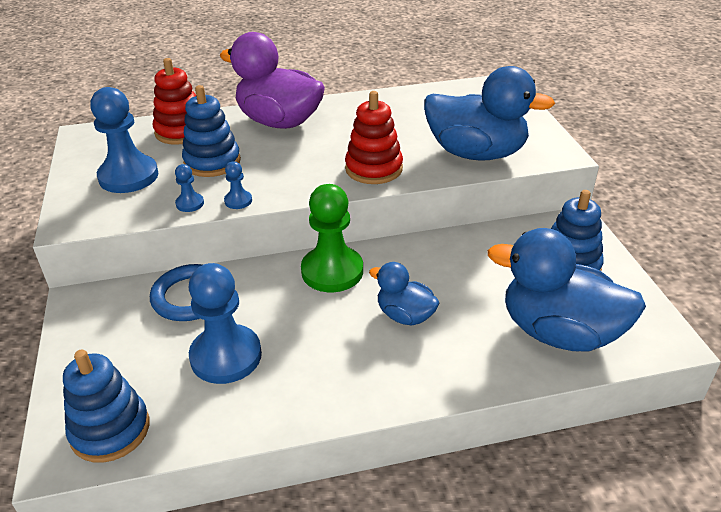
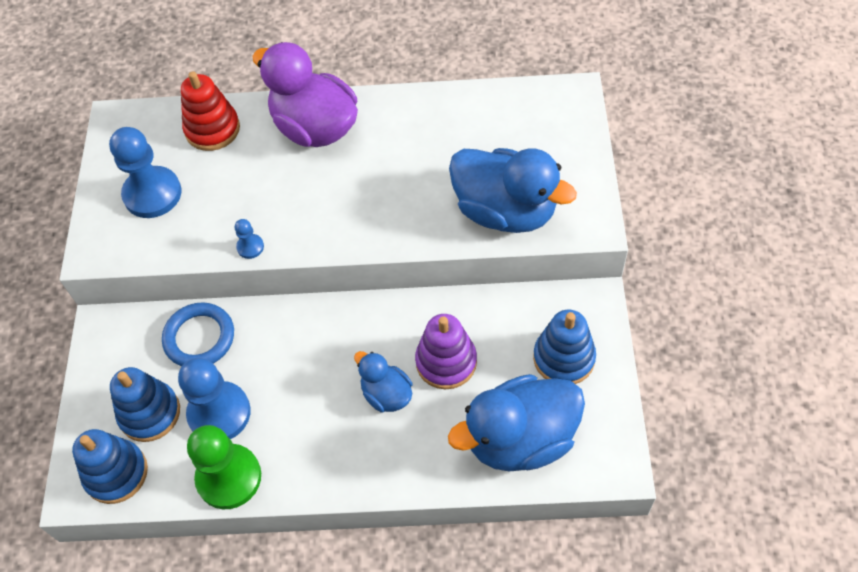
camera: 15 degrees right, 20 degrees up
blue pawn [175,164,204,212] -> none
blue stacking toy [182,85,241,177] -> blue stacking toy moved to [110,367,180,442]
green pawn [301,184,363,292] -> green pawn moved to [187,425,261,509]
red stacking toy [345,91,403,184] -> none
blue duck [487,228,646,351] -> blue duck turned 60 degrees counterclockwise [448,374,585,471]
none -> purple stacking toy [415,314,477,389]

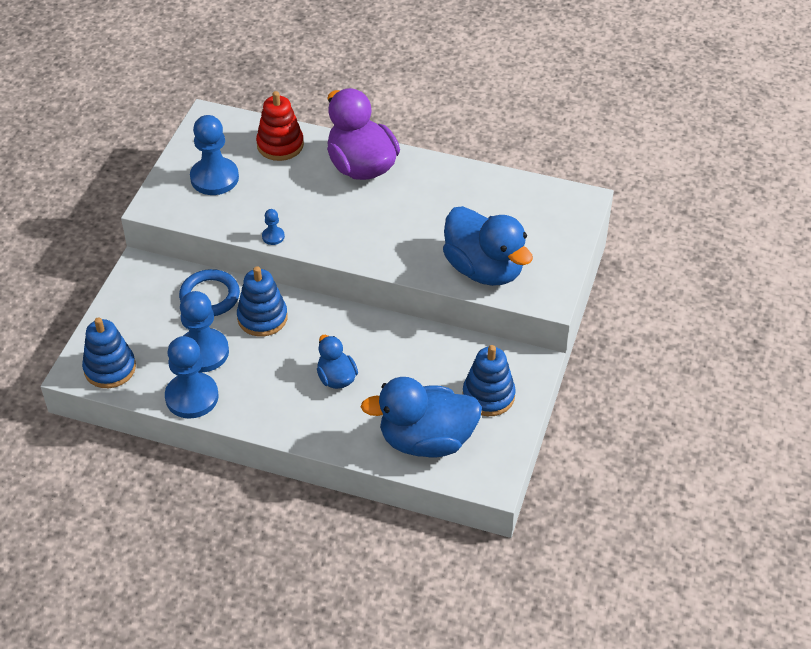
camera: 15 degrees right, 10 degrees down
blue stacking toy [110,367,180,442] -> blue stacking toy moved to [237,266,288,337]
green pawn [187,425,261,509] -> blue pawn [165,336,219,419]
purple stacking toy [415,314,477,389] -> none

